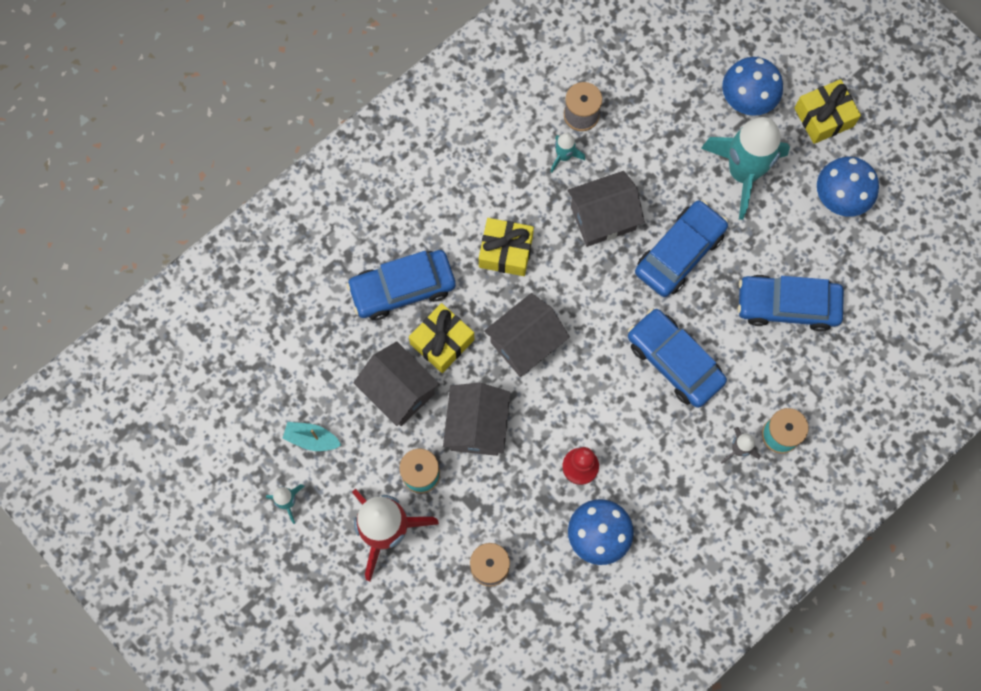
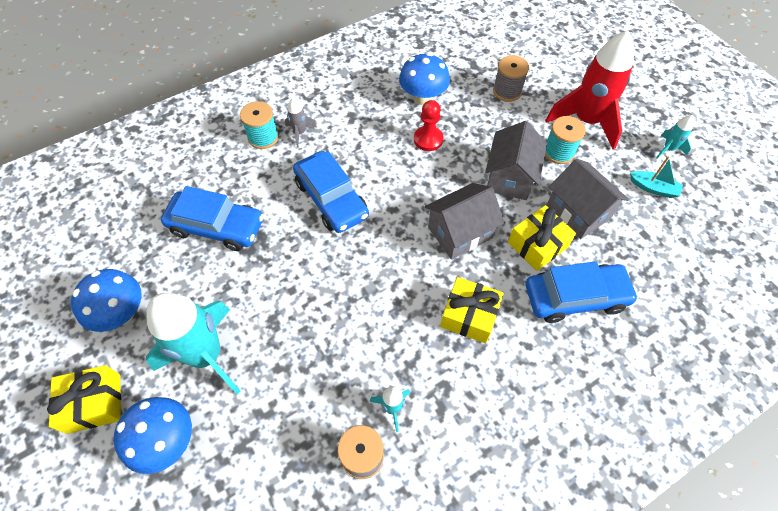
camera: 170 degrees left, 15 degrees down
grey house [567,171,645,247] -> none
blue car [635,200,728,297] -> none

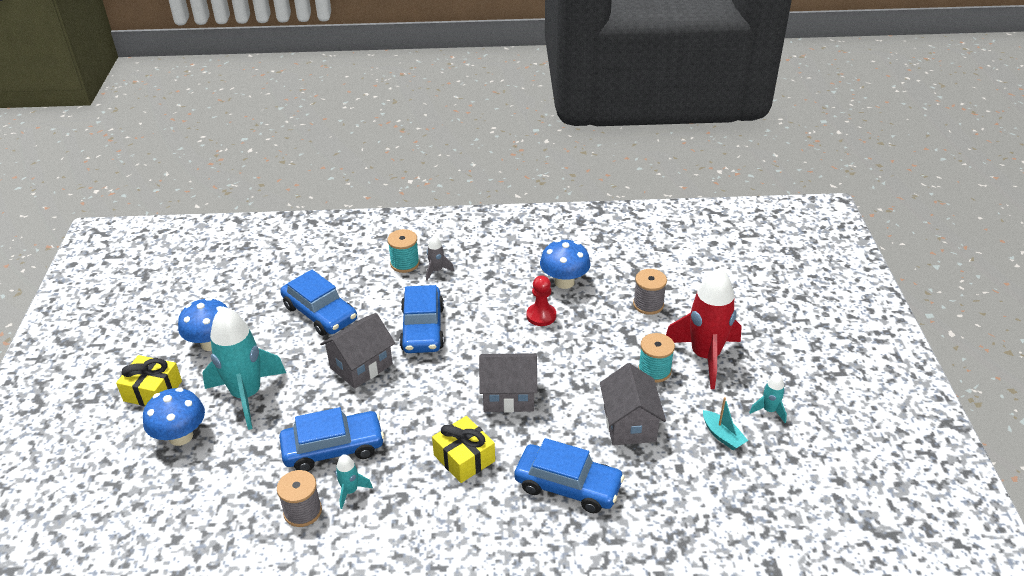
camera: 30 degrees right, 20 degrees down
grey house [485,121,547,200] -> grey house moved to [320,313,395,389]
yellow gift [508,205,576,271] -> none
none -> blue car [279,407,384,472]

